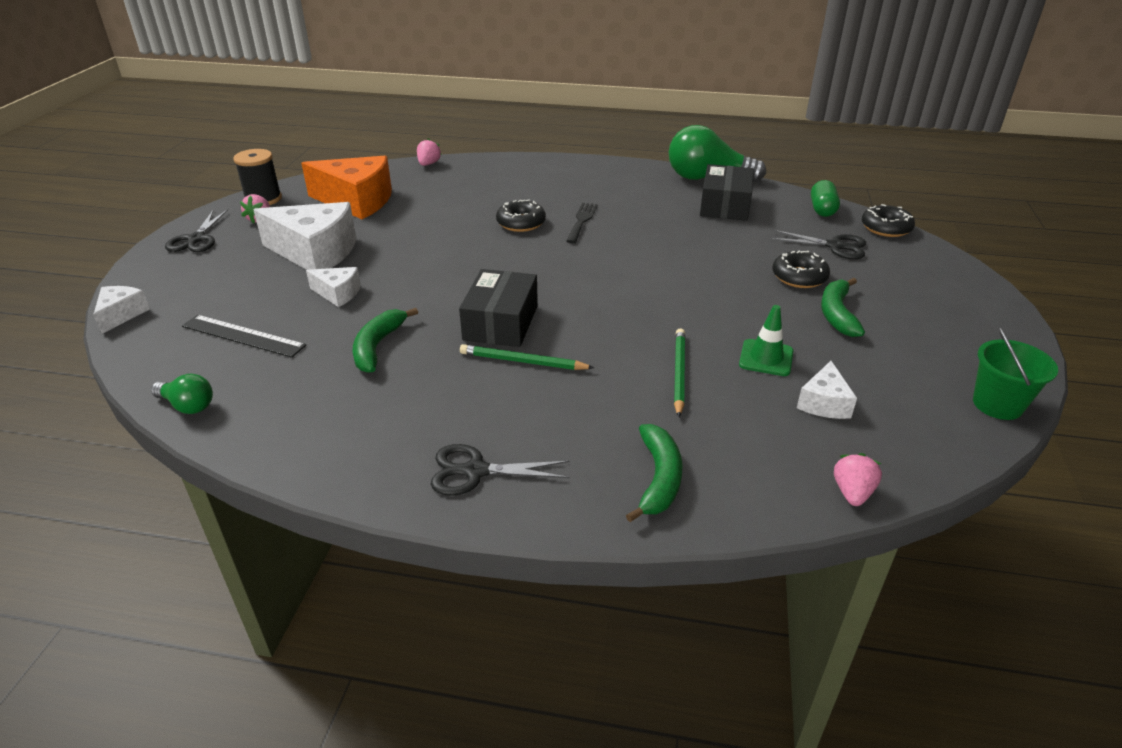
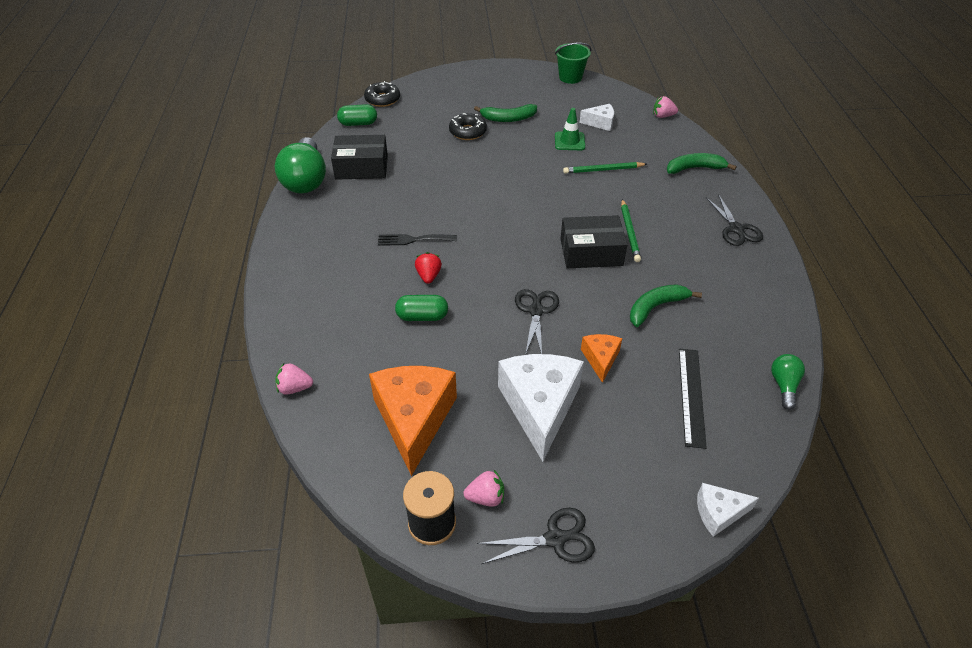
camera: 105 degrees left, 10 degrees up
white cheese [306,267,361,307] -> orange cheese [581,334,622,383]
green banana [353,308,418,373] -> green banana turned 150 degrees clockwise [630,284,702,327]
black donut [496,200,546,232] -> red strawberry [415,252,442,284]
black scissors [770,230,866,259] -> black scissors moved to [515,289,559,355]
none -> green capsule [395,295,448,321]

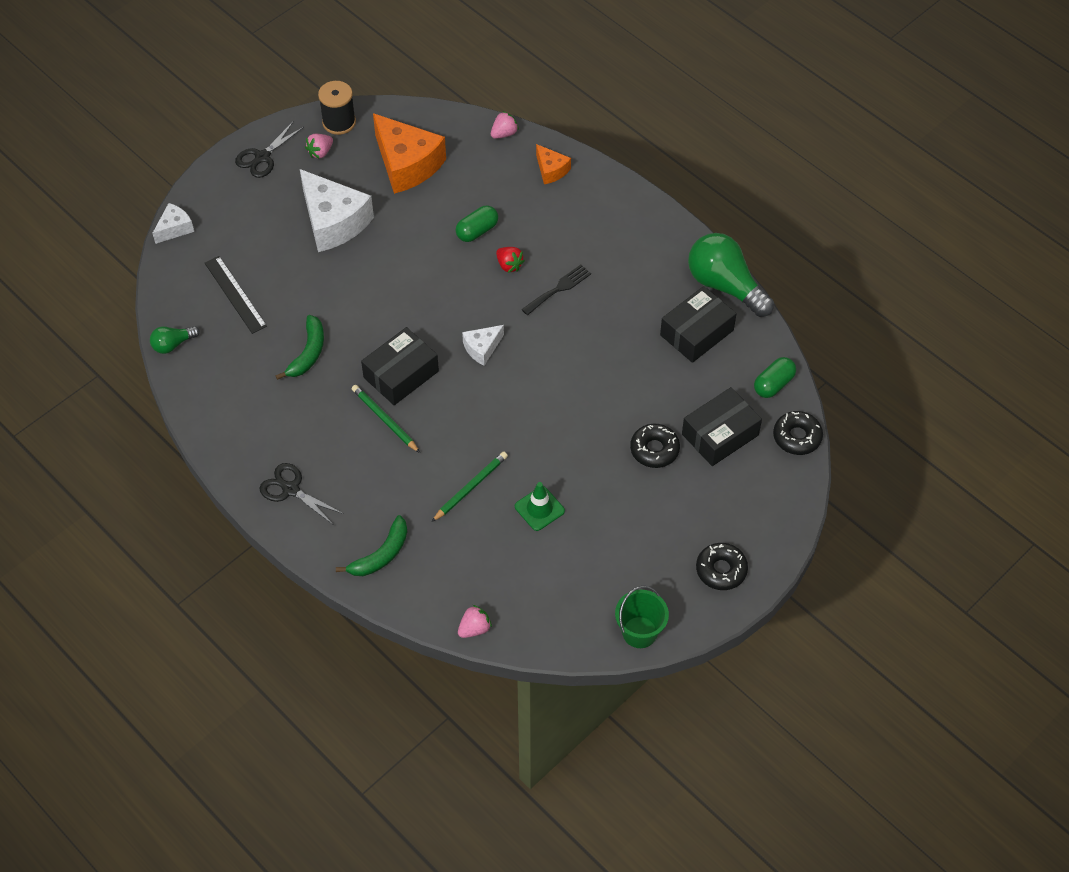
camera: 140 degrees right, 10 degrees up
green banana [474,104,537,122] -> none
black scissors [515,289,559,355] -> none
white cheese [580,104,614,131] -> white cheese moved to [462,325,504,366]
orange cheese [581,334,622,383] -> orange cheese moved to [536,144,571,184]
green light bulb [771,354,805,410] -> green light bulb turned 90 degrees clockwise [150,326,200,354]
none -> black box [682,387,762,466]
none -> black donut [696,543,748,590]

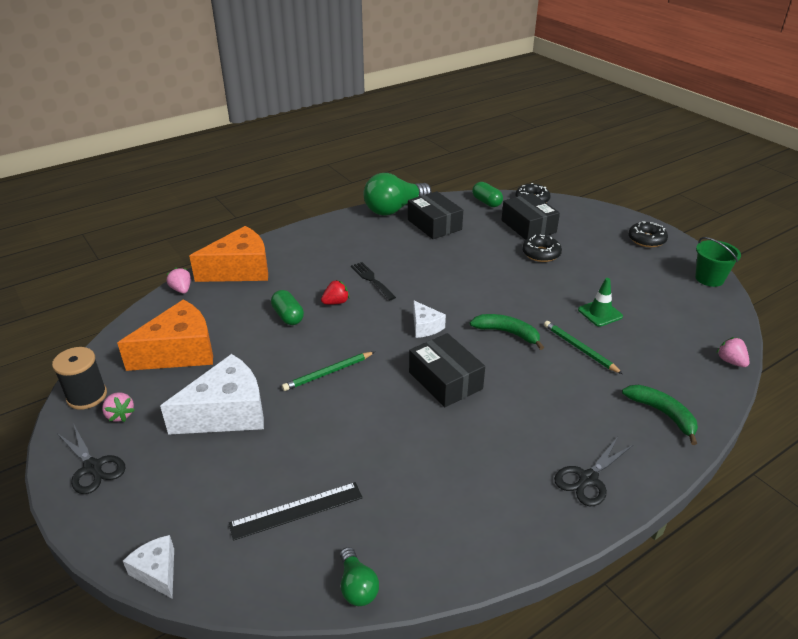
camera: 80 degrees left, 20 degrees down
green banana [275,315,324,380] -> green banana moved to [470,314,544,350]
green pencil [352,385,420,453] -> green pencil moved to [282,352,375,391]
orange cheese [536,144,571,184] -> orange cheese [189,226,268,282], size x2.01

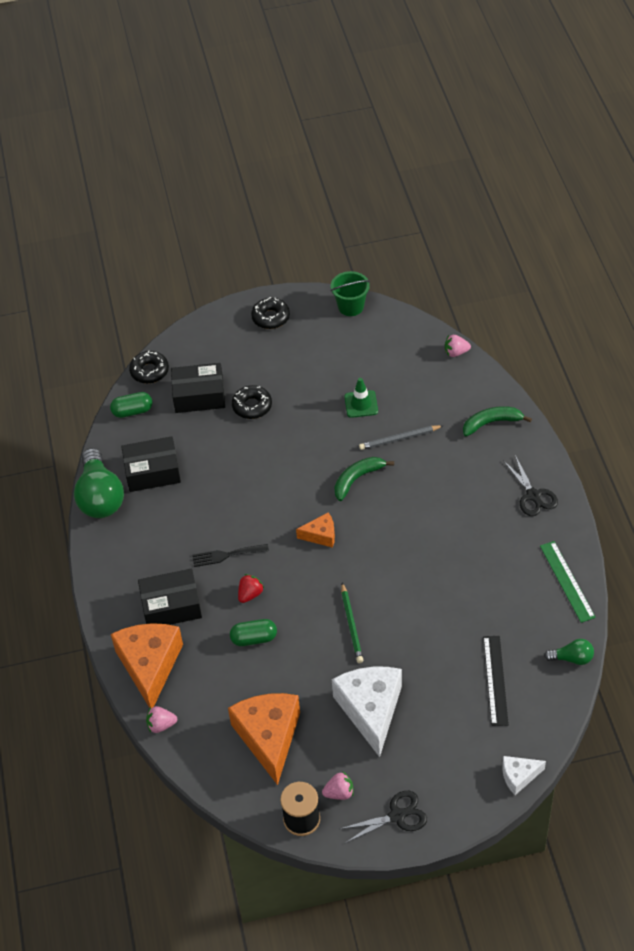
camera: 65 degrees left, 15 degrees up
red strawberry [321,280,349,305] -> red strawberry turned 45 degrees clockwise [238,574,264,603]
black box [409,333,485,407] -> black box moved to [138,569,202,625]
white cheese [413,300,446,338] -> orange cheese [296,512,335,548]
green pencil [544,321,623,374] -> grey pencil [359,425,443,450]
none -> green ruler [540,541,596,623]

